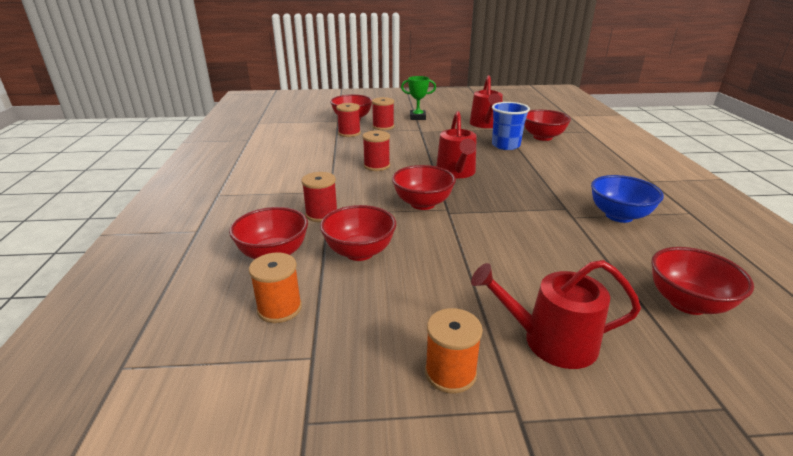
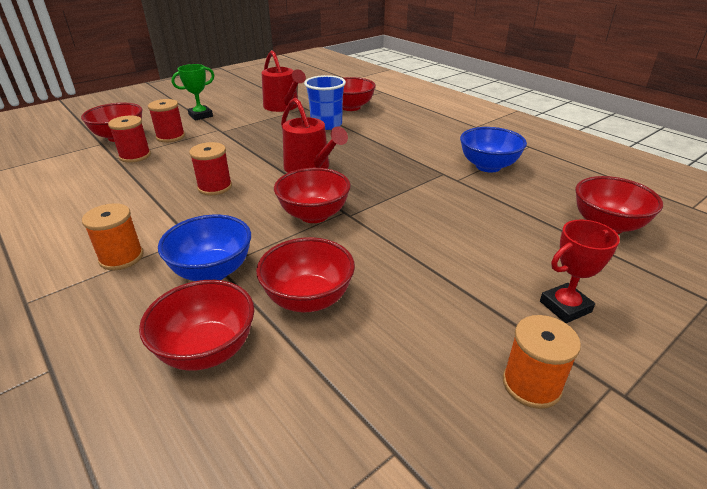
camera: 35 degrees left, 5 degrees up
orange spool [249,252,302,323] -> orange spool moved to [82,203,144,270]
red spool [301,172,337,222] -> blue bowl [158,215,251,281]
red watering can [471,260,641,369] -> red trophy [540,219,620,323]

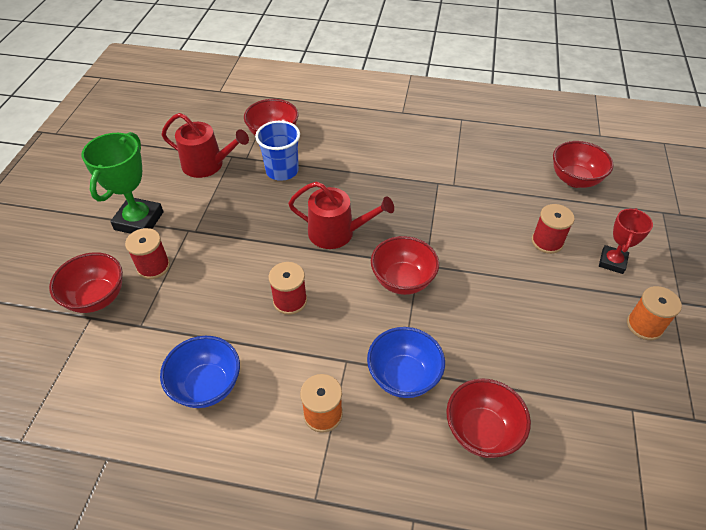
camera: 40 degrees left, 15 degrees up
red spool [108,115,151,163] -> red spool moved to [532,204,575,254]
green trophy [171,64,214,121] -> green trophy [82,132,163,234], size x1.61
red bowl [256,237,355,312] -> none
blue bowl [460,127,527,173] -> blue bowl moved to [160,336,240,408]

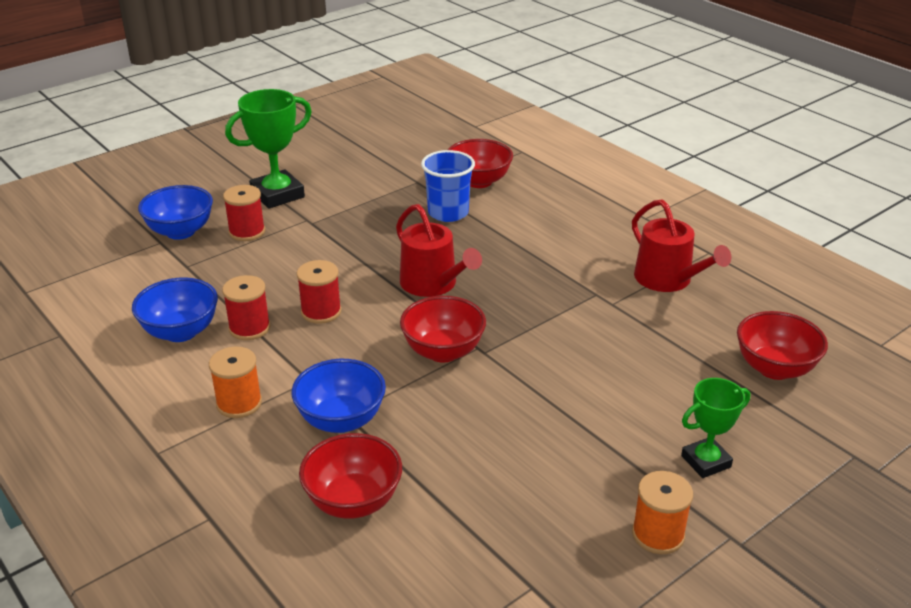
camera: 40 degrees right, 15 degrees down
red bowl [49,252,123,313] -> blue bowl [138,185,213,240]
red watering can [162,113,249,178] -> red watering can moved to [632,199,731,292]
red spool [532,204,575,254] -> red spool moved to [222,275,270,340]
red trophy [599,208,653,274] -> green trophy [681,378,750,478]

